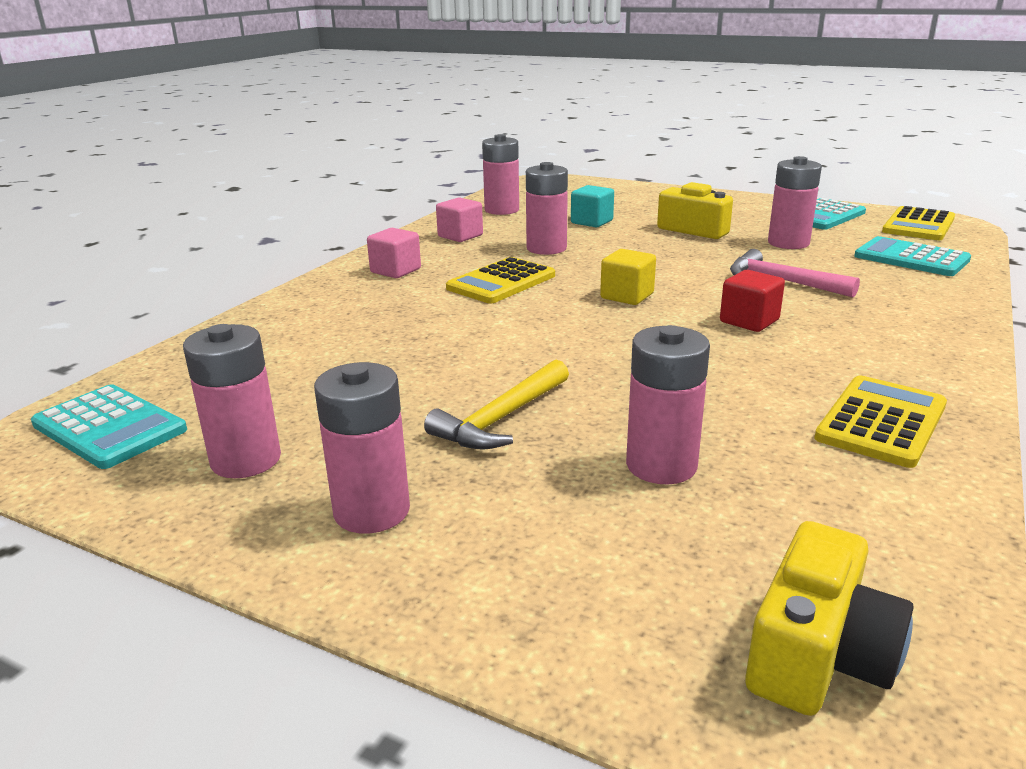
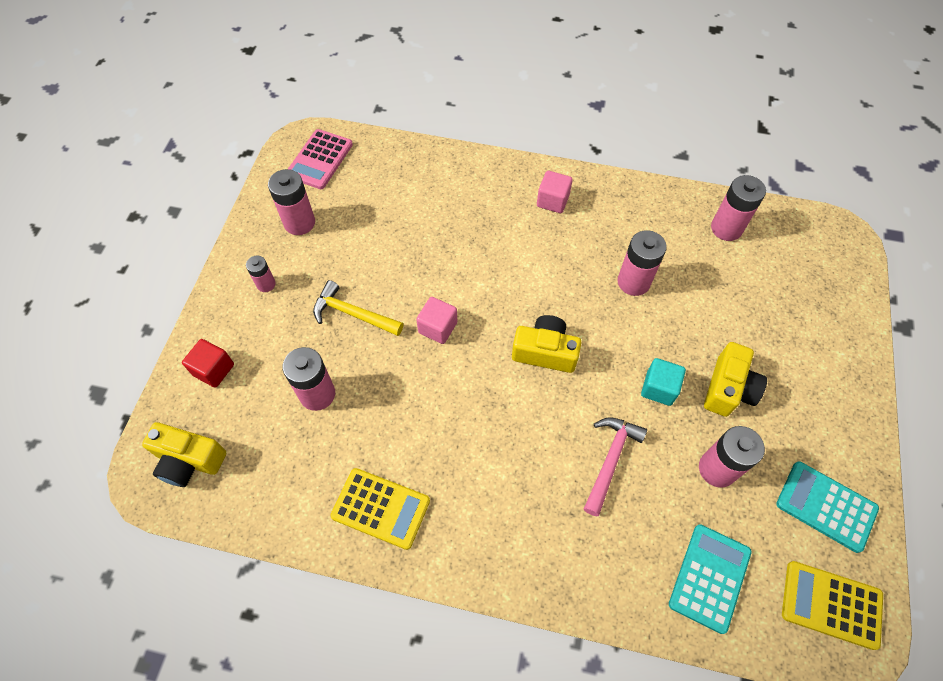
camera: 75 degrees right, 35 degrees up
turquoise calculator [31,384,187,469] -> pink calculator [288,129,353,189]
pink battery [314,362,410,534] -> pink battery [246,256,276,292], size x0.58
pink cube [436,198,483,242] -> pink cube moved to [416,297,457,344]
yellow calculator [446,257,555,304] -> none
turquoise cube [571,185,614,227] -> turquoise cube moved to [641,358,686,406]
yellow cube [600,249,656,305] -> yellow camera [512,315,581,373]
red cube [720,270,785,332] -> red cube moved to [182,339,234,388]

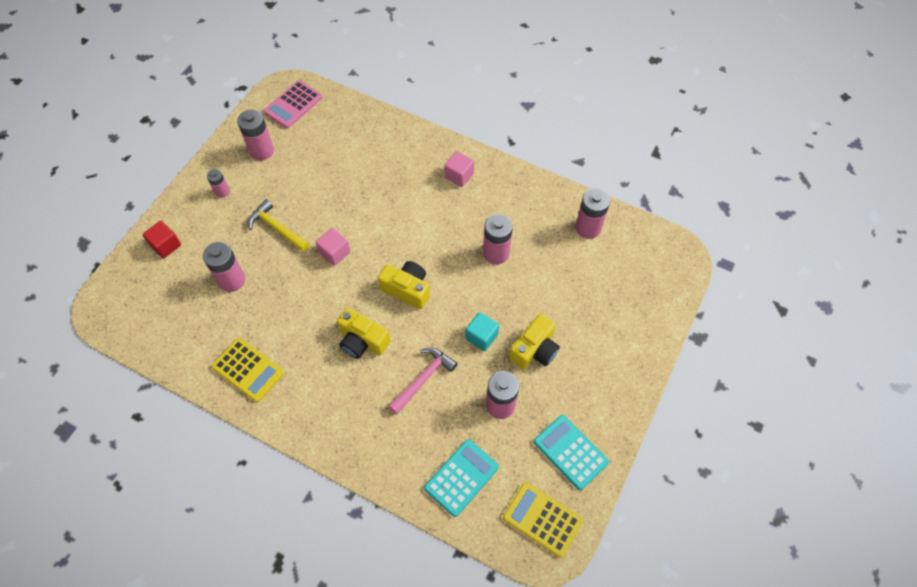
camera: 15 degrees right, 0 degrees up
yellow camera [142,422,226,487] -> yellow camera moved to [337,307,391,359]

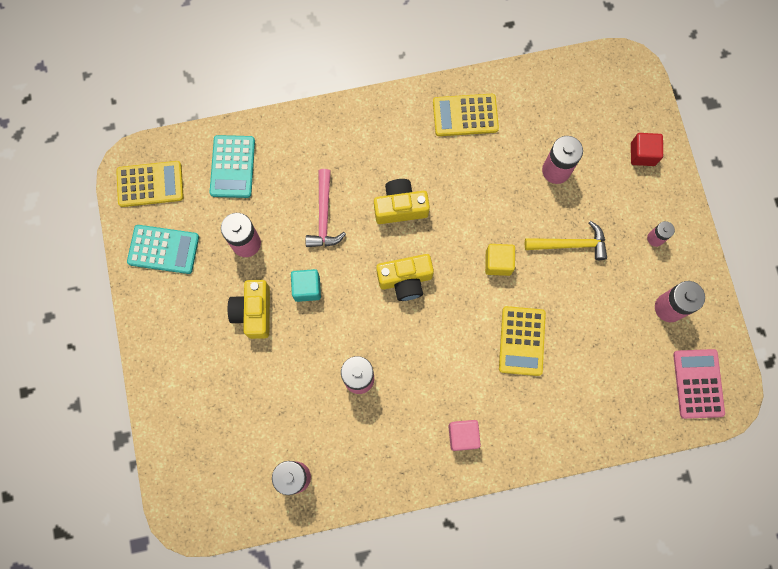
camera: 140 degrees right, 15 degrees up
pink cube [316,228,350,266] -> yellow cube [485,244,515,276]
none -> yellow calculator [499,306,546,376]

